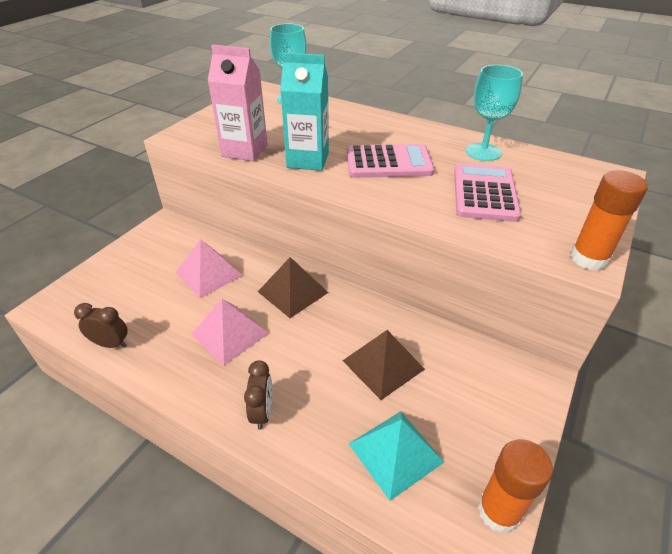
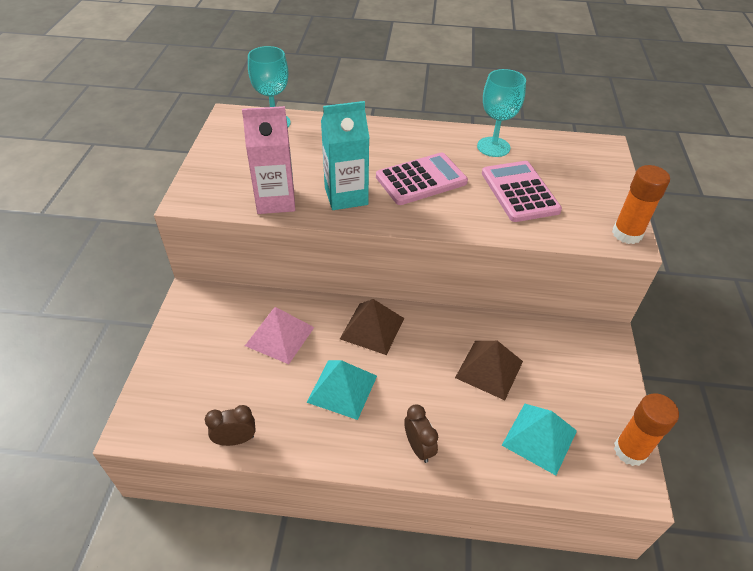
camera: 25 degrees left, 5 degrees up
pink pyramid [191,299,269,365] -> turquoise pyramid [306,360,377,420]

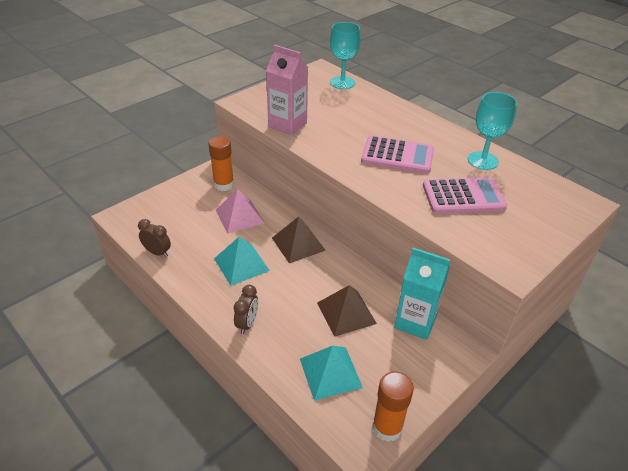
camera: 40 degrees right, 5 degrees down
turquoise carton [321,101,369,210] -> turquoise carton moved to [394,248,450,340]
pink calculator [482,161,562,222] -> pink calculator turned 60 degrees clockwise [423,177,507,214]
orange glue stick [612,165,670,244] -> orange glue stick moved to [209,136,234,191]

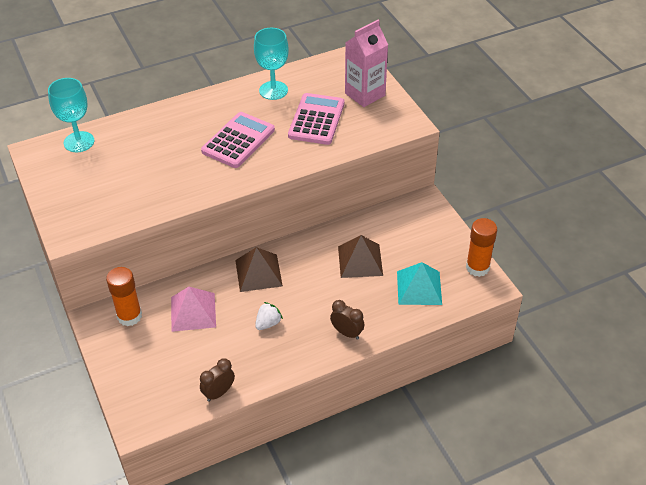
camera: 70 degrees left, 5 degrees up
turquoise pyramid [214,237,270,286] -> white strawberry [255,302,283,330]
pink carton [266,45,308,135] -> pink carton moved to [345,20,388,107]
turquoise carton [394,248,450,340] -> none

